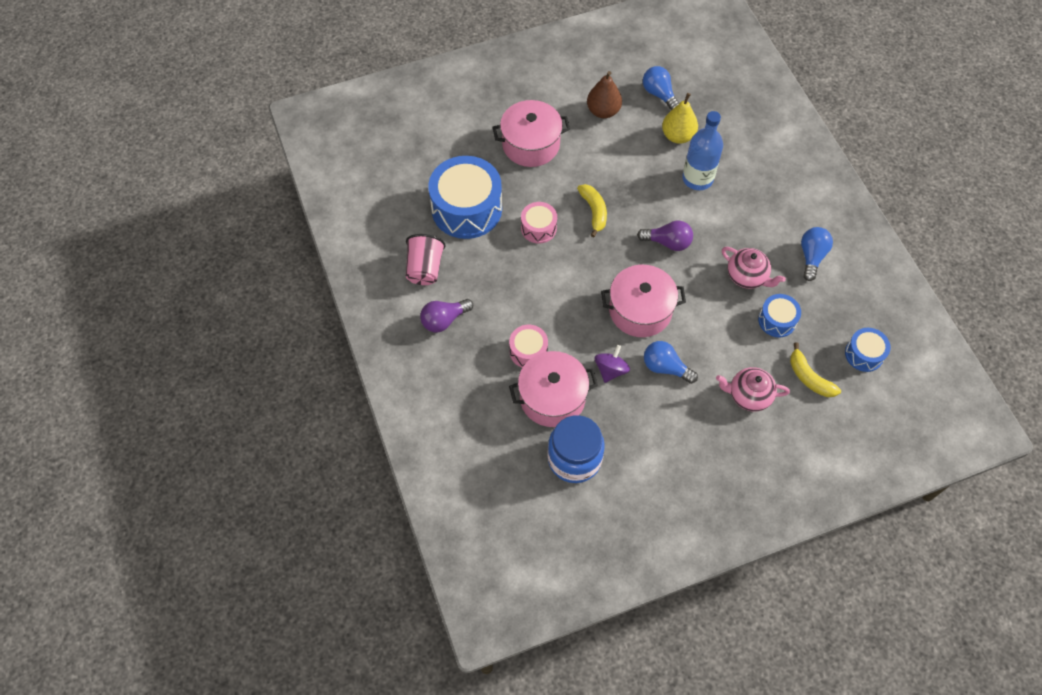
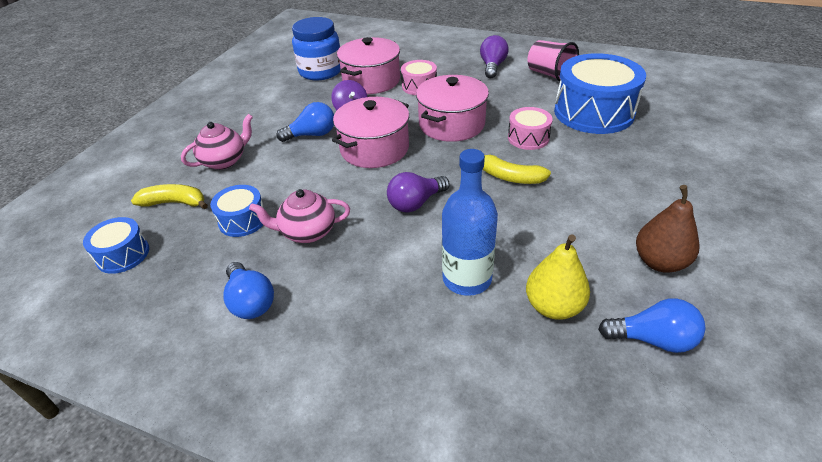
camera: 135 degrees right, 20 degrees down
pink pot [493,100,570,167] -> pink pot moved to [416,75,489,142]

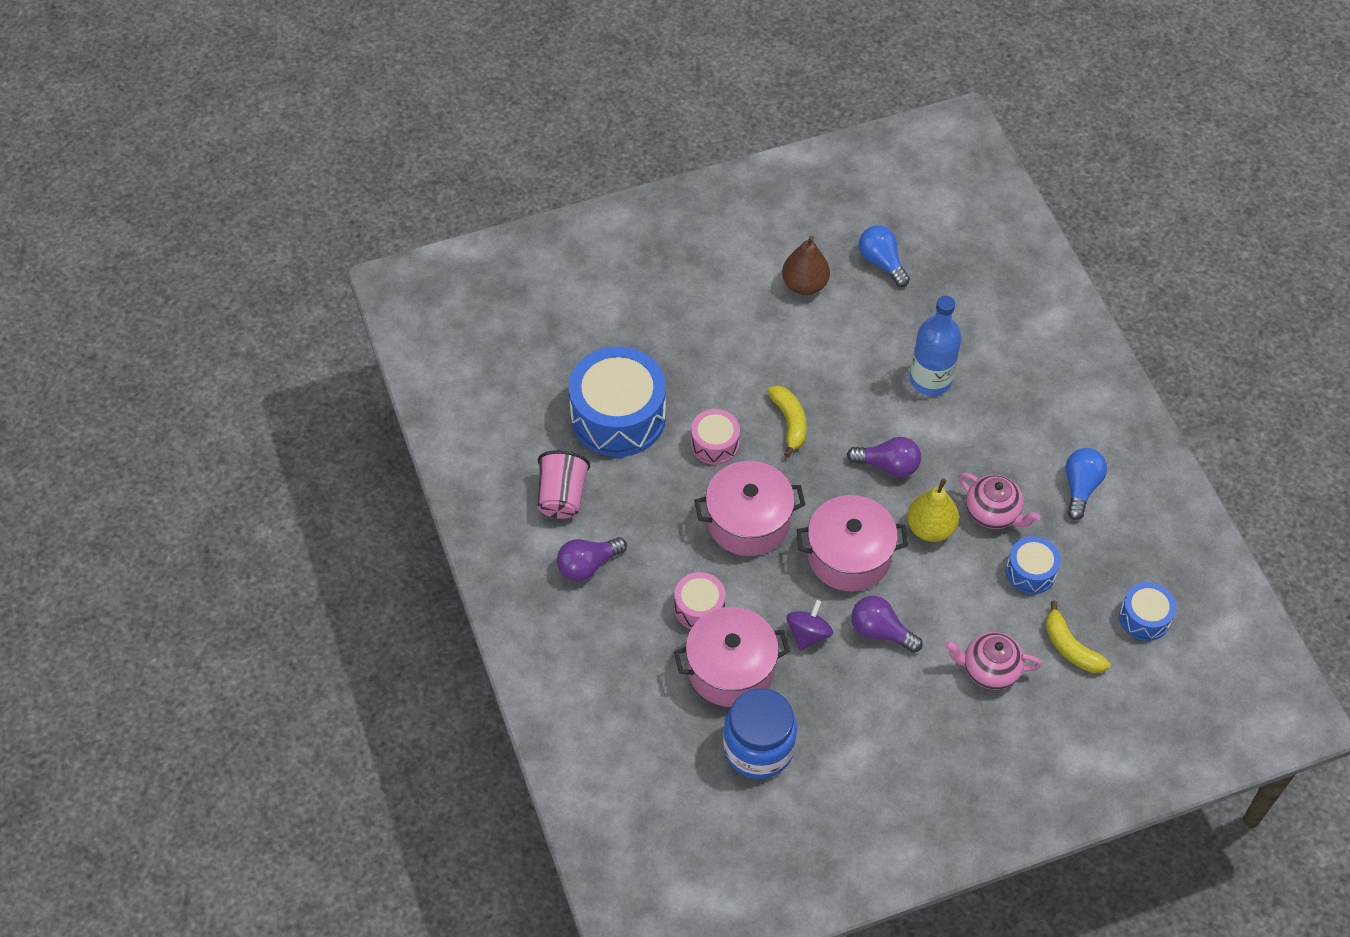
camera: 135 degrees left, 15 degrees up
blue light bulb [276,102,334,142] -> purple light bulb [851,596,923,653]
yellow pear [526,234,590,320] -> yellow pear moved to [907,478,959,542]

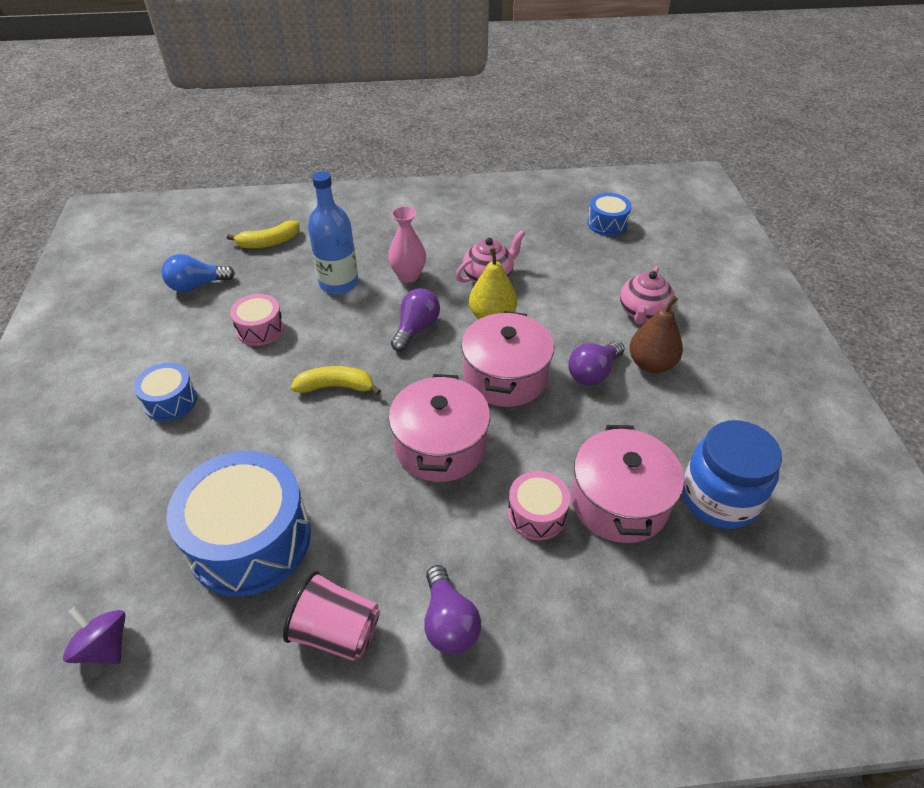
camera: 75 degrees left, 10 degrees down
pink drum [691,409,740,465] -> pink drum moved to [230,294,284,346]
brown pear [782,236,830,295] -> brown pear moved to [629,296,683,373]
purple spinning top [786,600,833,650] -> purple spinning top moved to [63,607,126,664]
blue drum [1006,536,1061,594] -> blue drum moved to [134,363,197,421]
yellow banana [1045,601,1110,673] -> yellow banana moved to [227,221,300,248]
blue light bulb [1066,448,1107,520] -> none
none -> pink vase [388,206,426,283]

